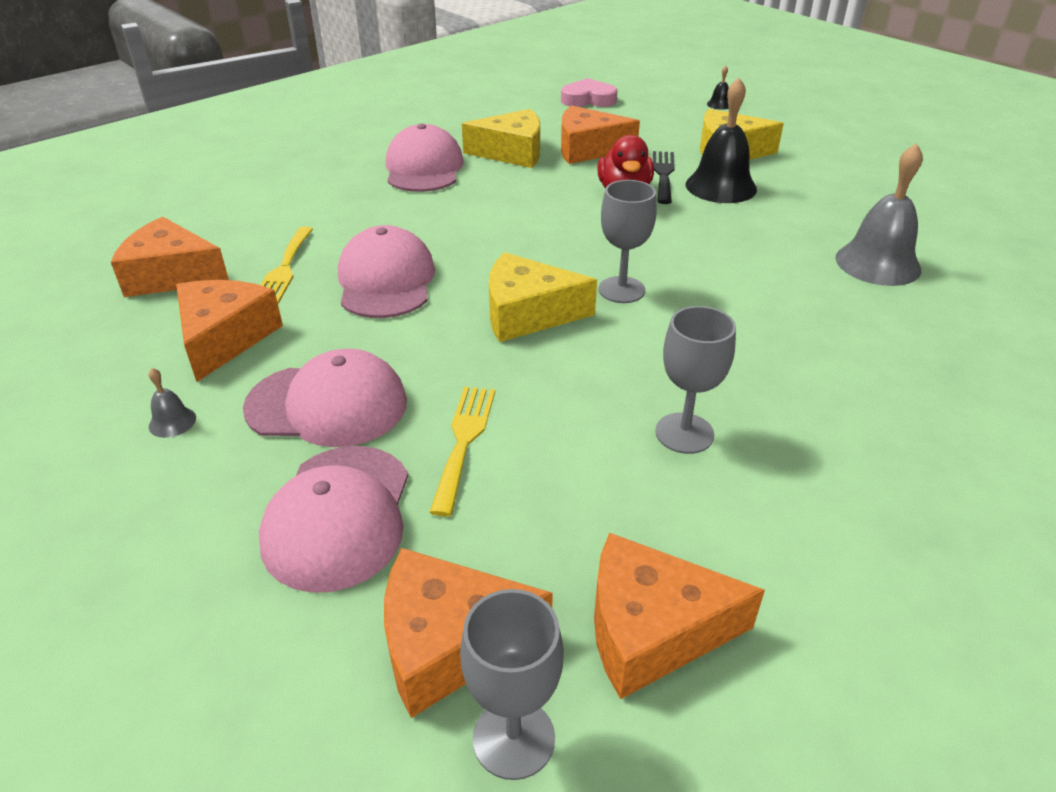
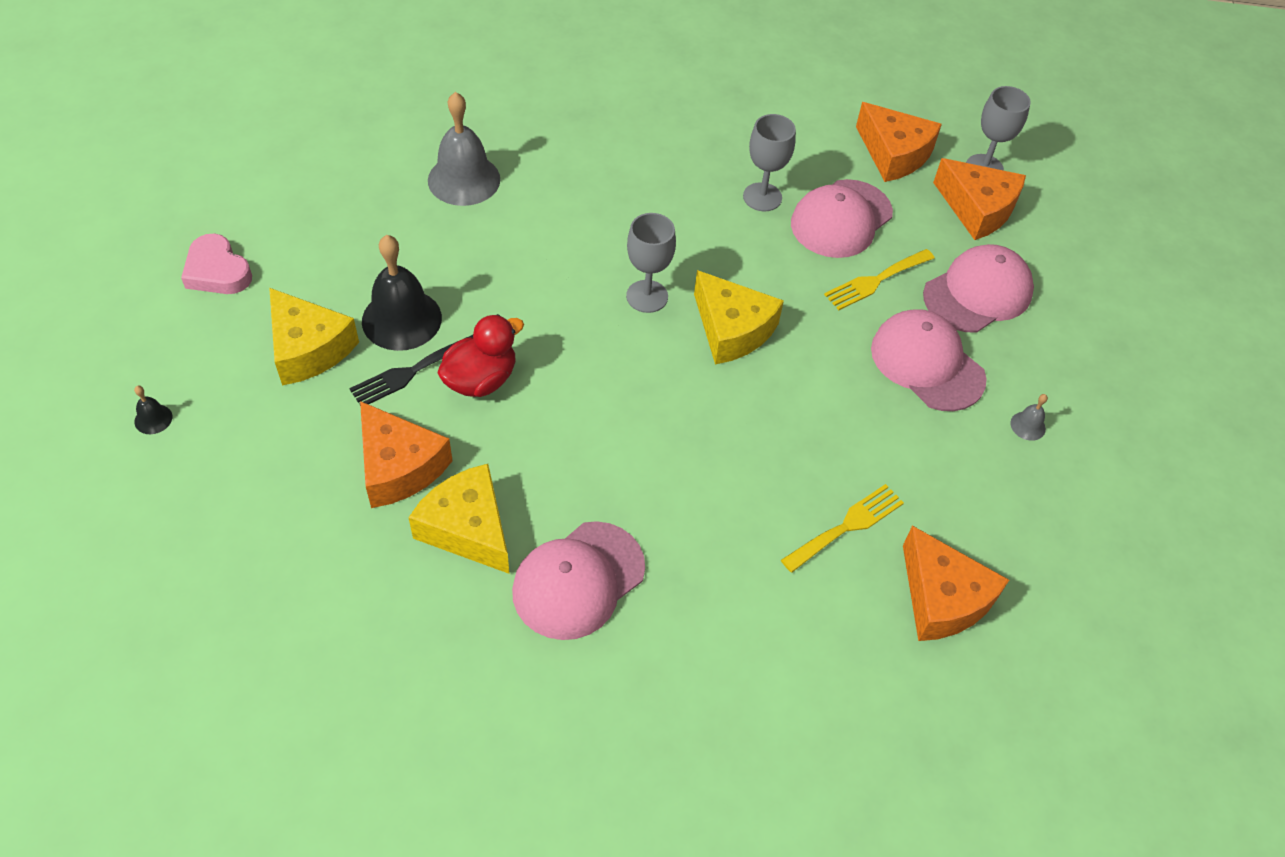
camera: 135 degrees left, 15 degrees up
orange cheese [176,280,283,382] -> none
pink cap [338,225,435,318] -> pink cap moved to [791,179,893,258]
pink heart [561,78,618,107] -> pink heart moved to [181,233,252,294]

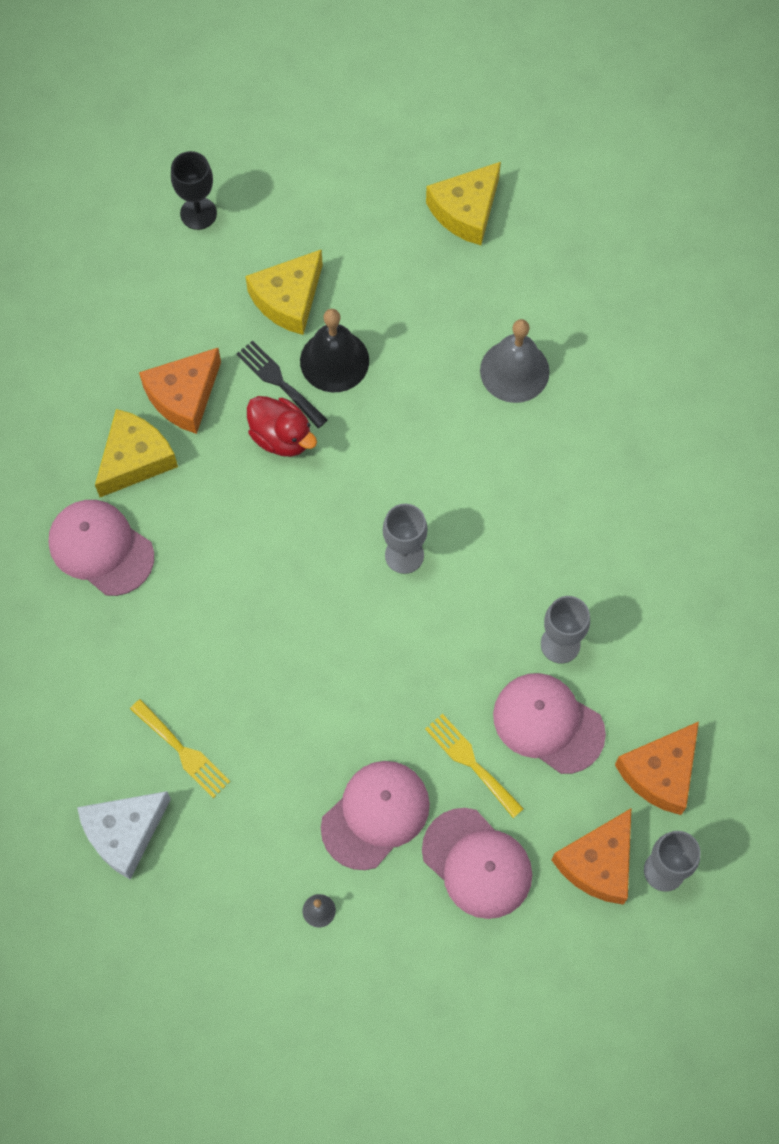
camera: 85 degrees right, 15 degrees up
black bell [134,386,173,434] -> black goblet [171,151,217,230]
pink heart [181,233,252,294] -> none
yellow cheese [694,270,784,365] -> yellow cheese moved to [426,162,501,245]
orange cheese [903,525,1009,641] -> white cheese [77,791,171,879]

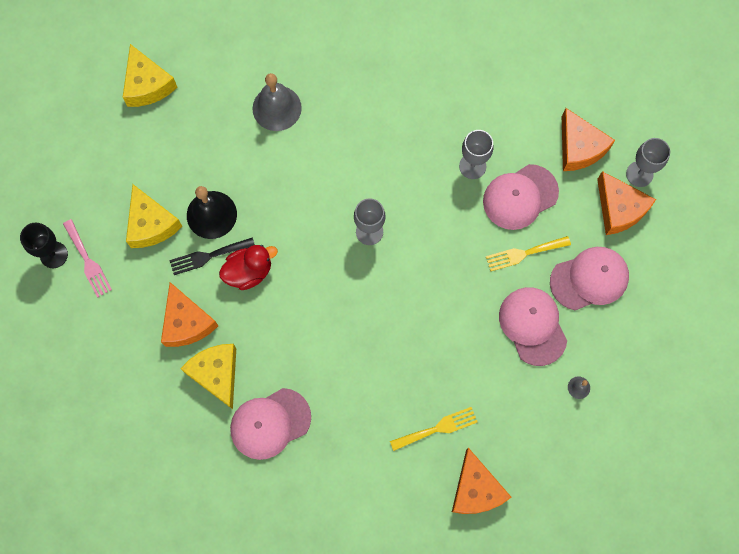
camera: 65 degrees left, 5 degrees up
white cheese [77,791,171,879] -> orange cheese [452,448,511,514]
none -> pink fork [63,219,112,298]

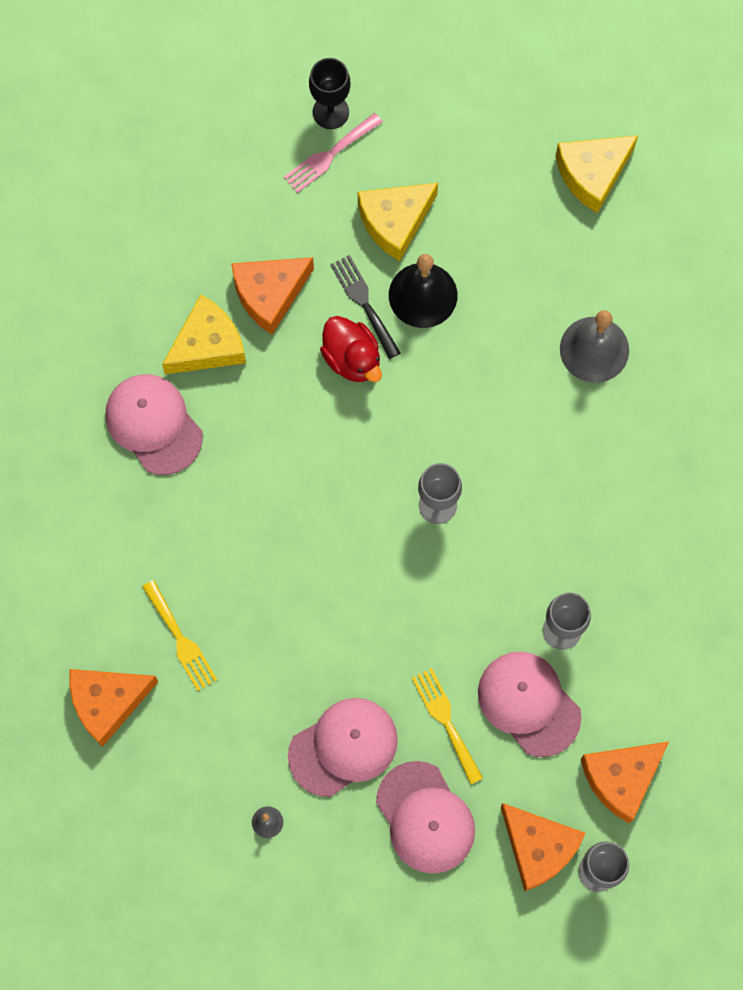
camera: 80 degrees right, 0 degrees up
orange cheese [597,171,656,235] -> orange cheese turned 90 degrees counterclockwise [501,803,585,891]

